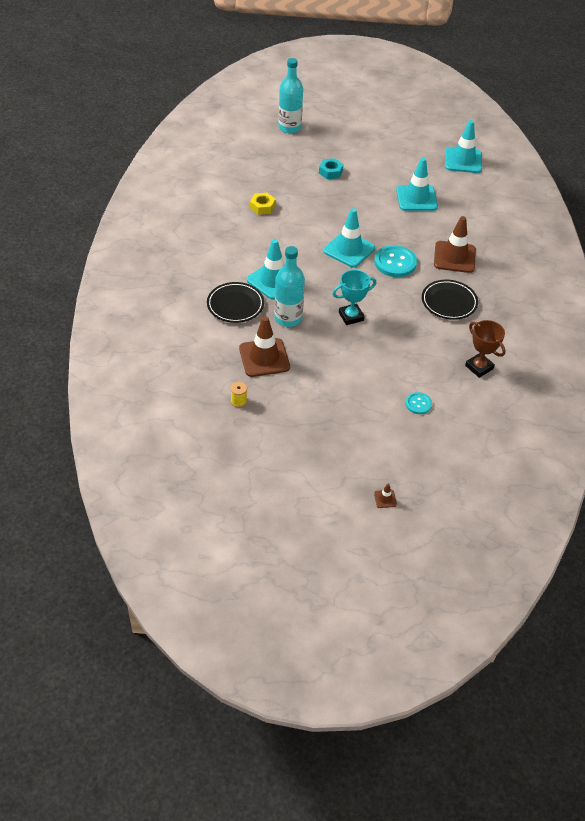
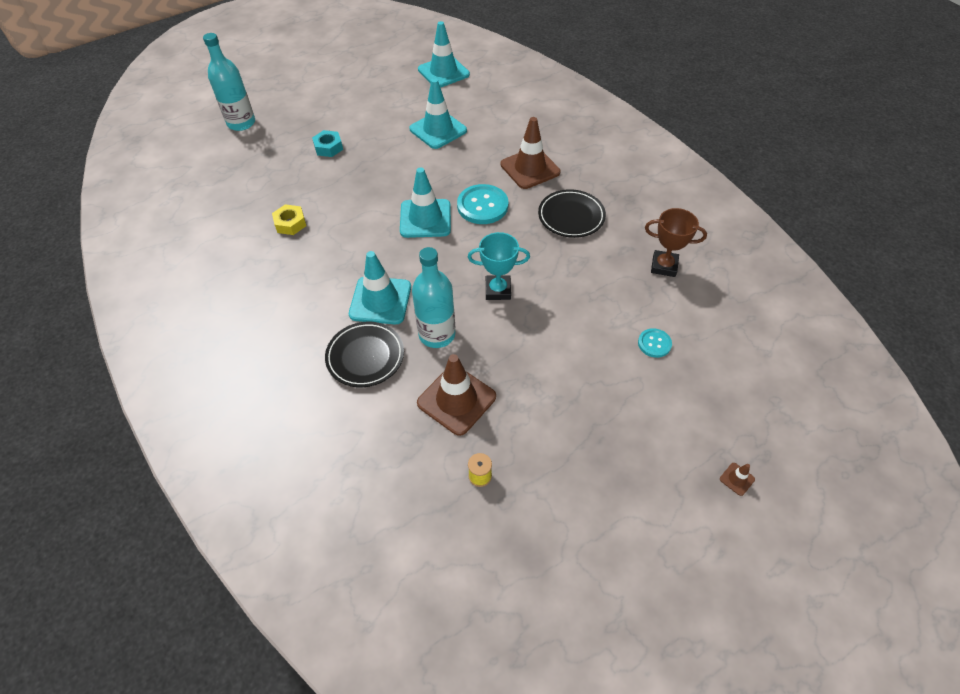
camera: 35 degrees left, 5 degrees up
turquoise trophy [333,270,376,325] -> turquoise trophy turned 60 degrees clockwise [468,232,530,300]

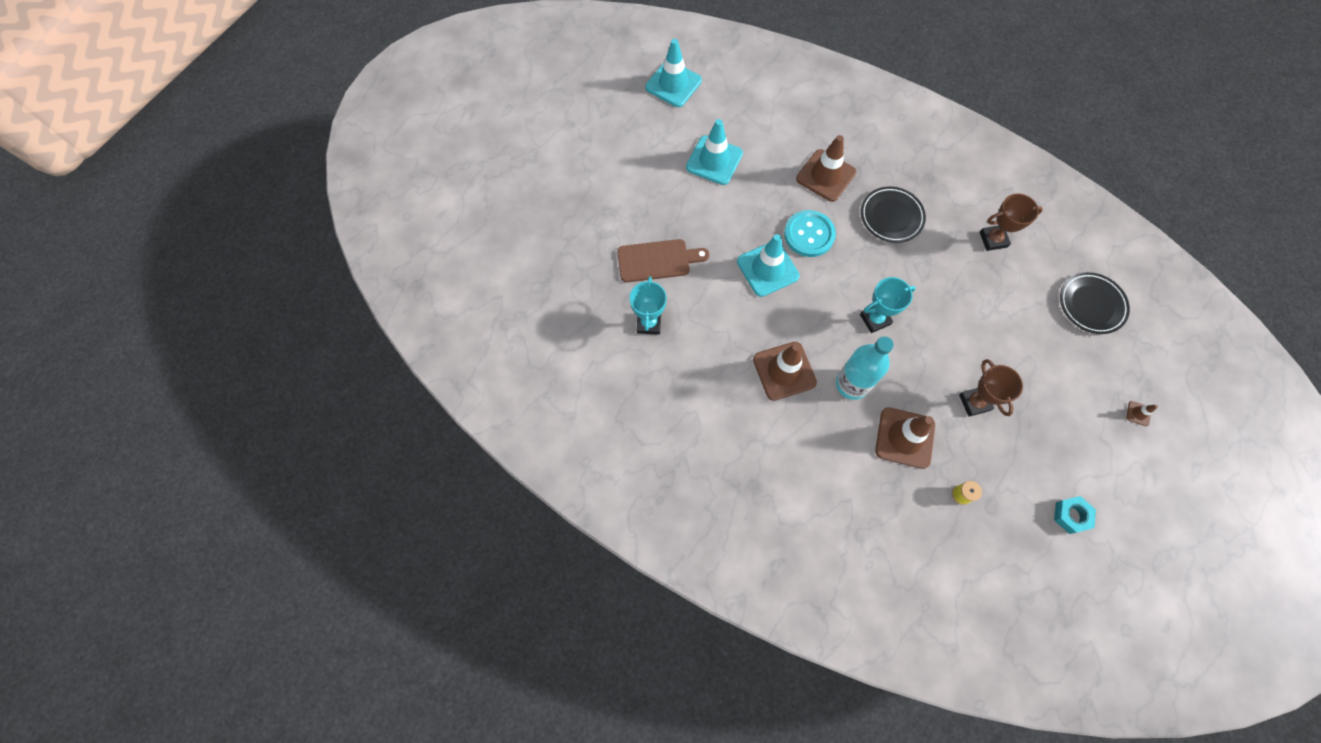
camera: 25 degrees left, 15 degrees up
turquoise bottle [203,33,255,131] -> none
yellow nut [272,204,306,235] -> turquoise trophy [630,276,667,335]
turquoise nut [312,130,343,157] -> turquoise nut moved to [1054,496,1096,534]
black plate [325,322,404,387] -> black plate moved to [1060,272,1130,334]
turquoise traffic cone [349,251,411,324] -> brown traffic cone [753,342,817,401]
turquoise button [638,328,672,358] -> none
none -> brown cutting board [617,239,709,282]
none -> brown trophy [959,359,1023,417]

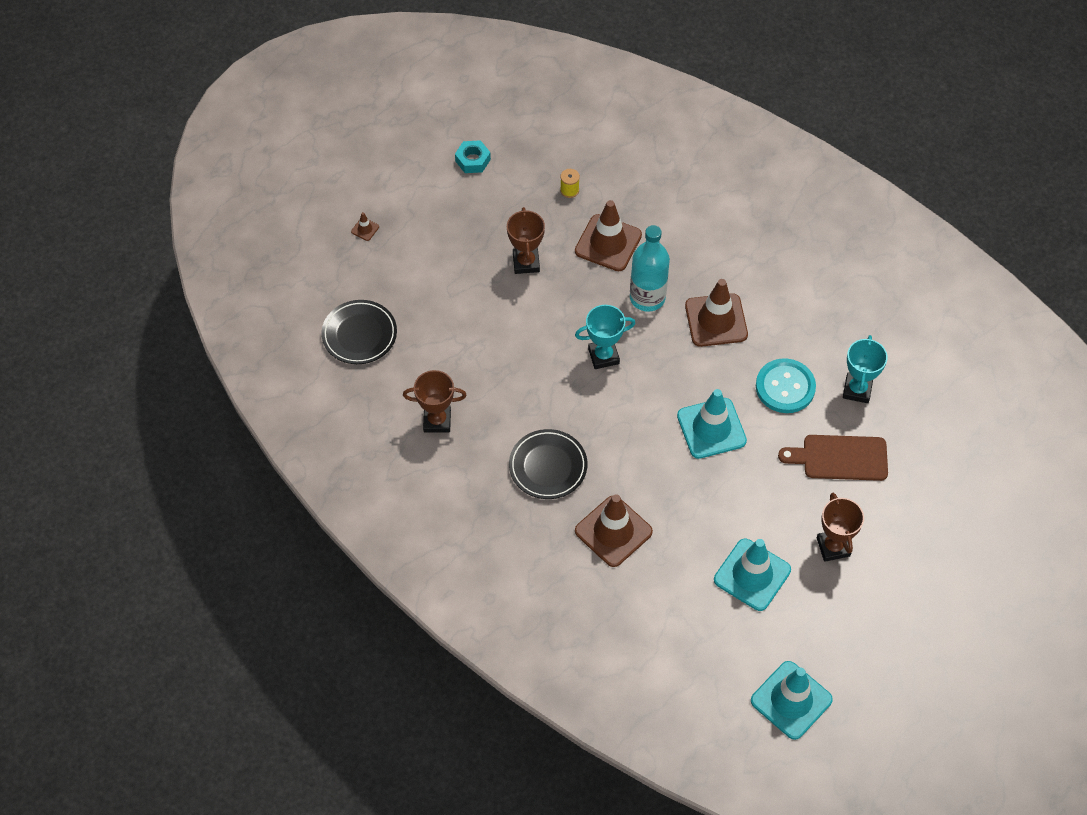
camera: 170 degrees left, 10 degrees down
turquoise button [784,210,836,257] -> turquoise button moved to [756,358,816,413]
none -> brown trophy [817,493,864,562]

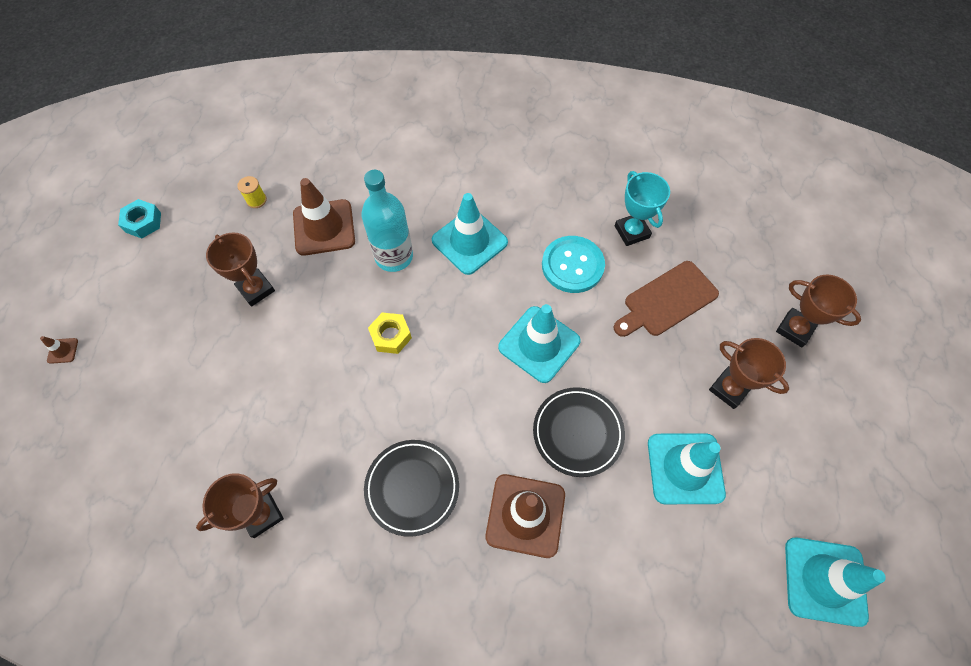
camera: 35 degrees left, 5 degrees up
black plate [321,300,397,364] -> black plate moved to [533,387,625,477]
turquoise trophy [575,305,635,369] -> yellow nut [368,313,412,354]
brown traffic cone [685,279,748,347] -> turquoise traffic cone [432,193,508,275]
none -> brown trophy [776,275,861,347]

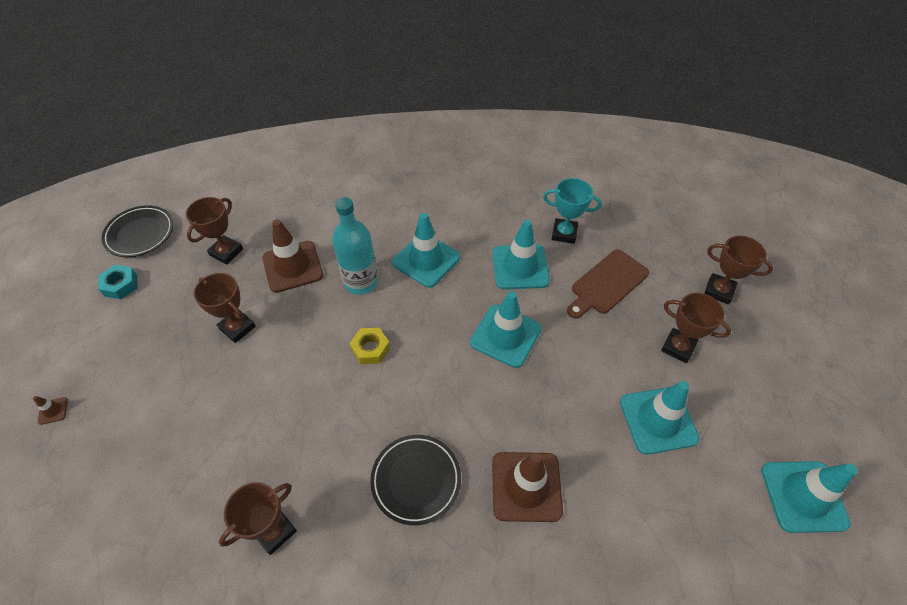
camera: 10 degrees left, 10 degrees down
yellow spool [237,176,267,208] -> brown trophy [186,197,243,265]
black plate [533,387,625,477] -> black plate moved to [102,205,173,257]
turquoise button [542,236,605,293] -> turquoise traffic cone [492,220,550,289]
turquoise trophy [615,171,670,246] -> turquoise trophy turned 45 degrees counterclockwise [543,178,602,244]

